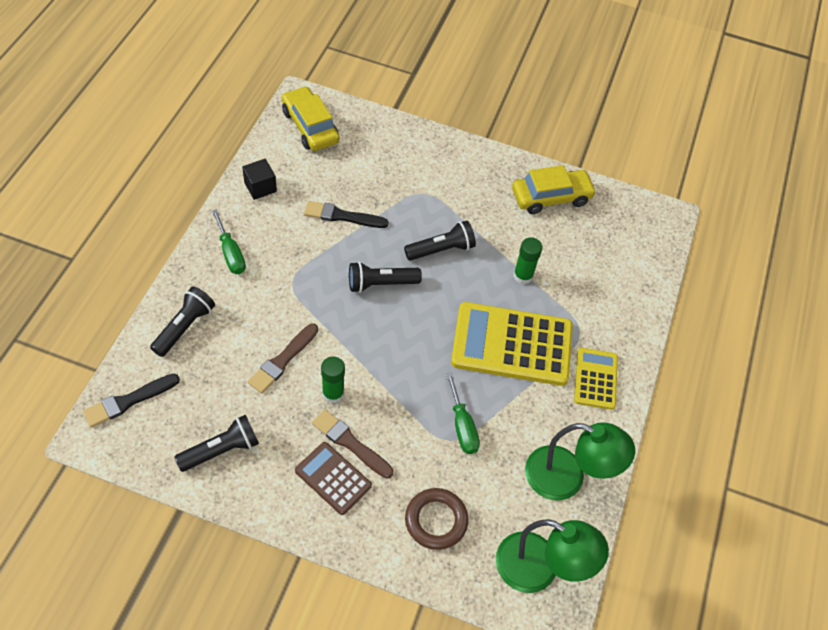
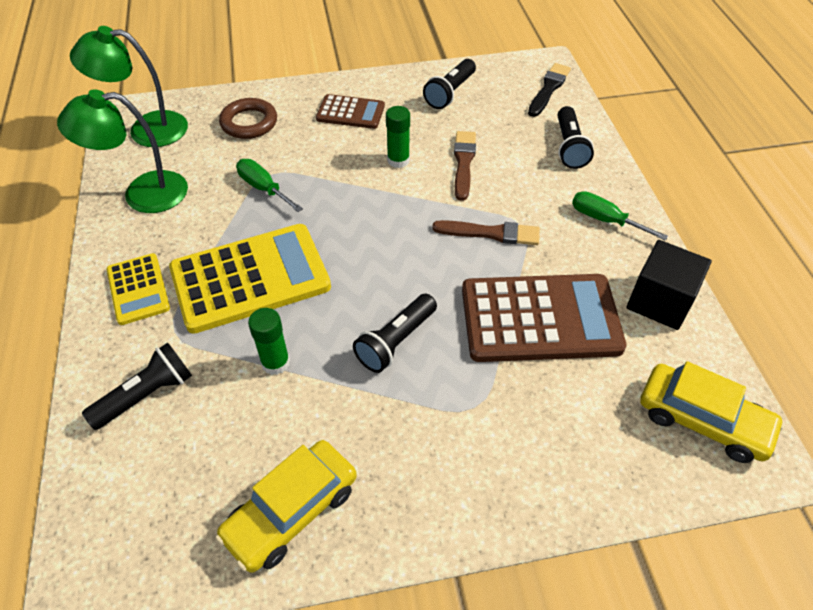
camera: 155 degrees right, 5 degrees down
black cube [242,159,277,200] -> black cube [626,240,712,330], size x1.54
black brush [304,201,389,228] -> brown calculator [462,274,627,362]
brown brush [312,409,393,479] -> brown brush moved to [432,220,540,245]
black flashlight [349,262,422,293] -> black flashlight moved to [82,342,192,430]

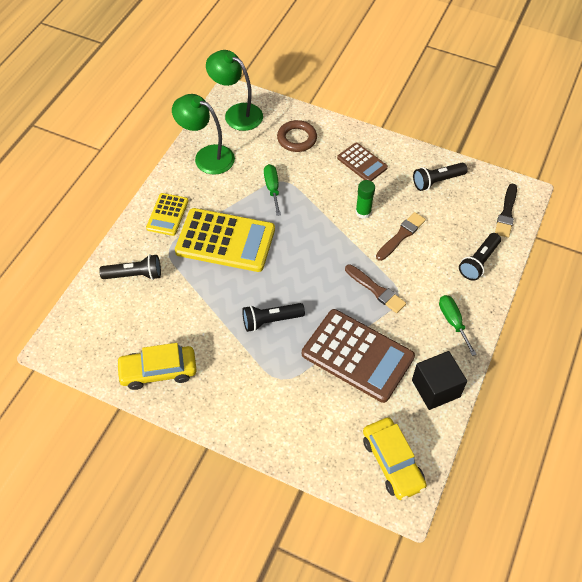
camera: 35 degrees right, 5 degrees up
green glue stick [248,308,290,375] -> none
black brush [528,63,571,117] -> black brush turned 135 degrees clockwise [495,184,517,238]

